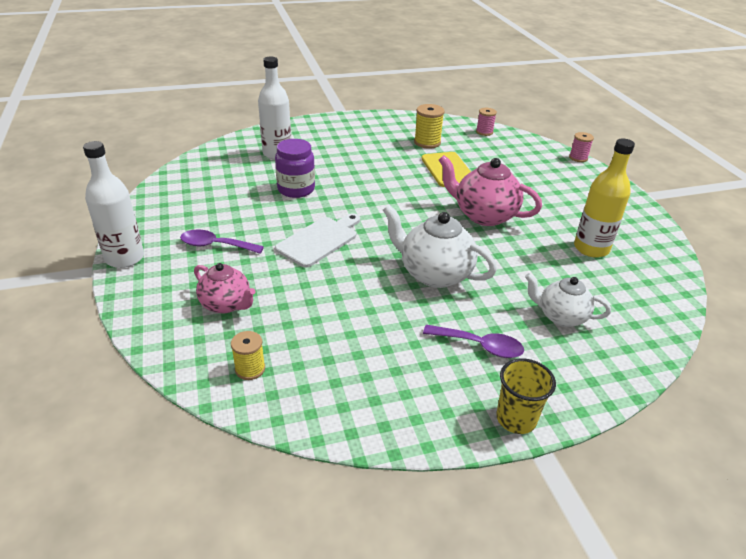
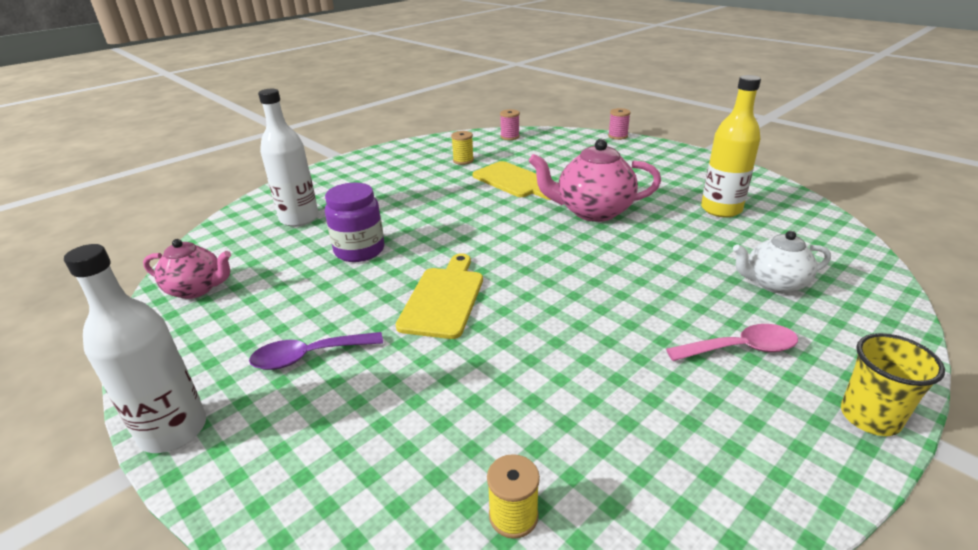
camera: 25 degrees left, 5 degrees down
pink teapot [194,263,256,313] -> pink teapot moved to [143,239,231,299]
white cutting board [275,213,360,268] -> yellow cutting board [396,253,483,339]
white teapot [383,205,497,288] -> none
yellow spool [414,104,445,149] -> yellow spool [451,131,474,165], size x0.66
purple spoon [423,325,524,358] -> pink spoon [666,324,798,361]

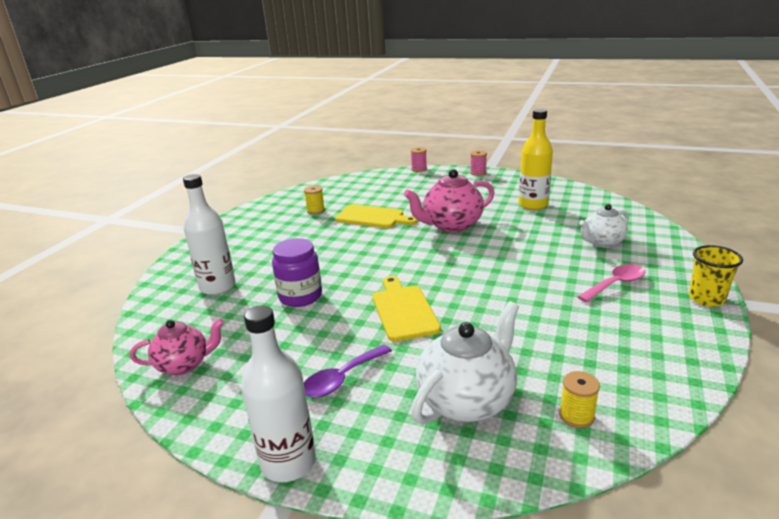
camera: 25 degrees left, 5 degrees down
pink spool [500,109,520,140] -> pink spool moved to [470,150,487,176]
none -> white teapot [411,301,519,425]

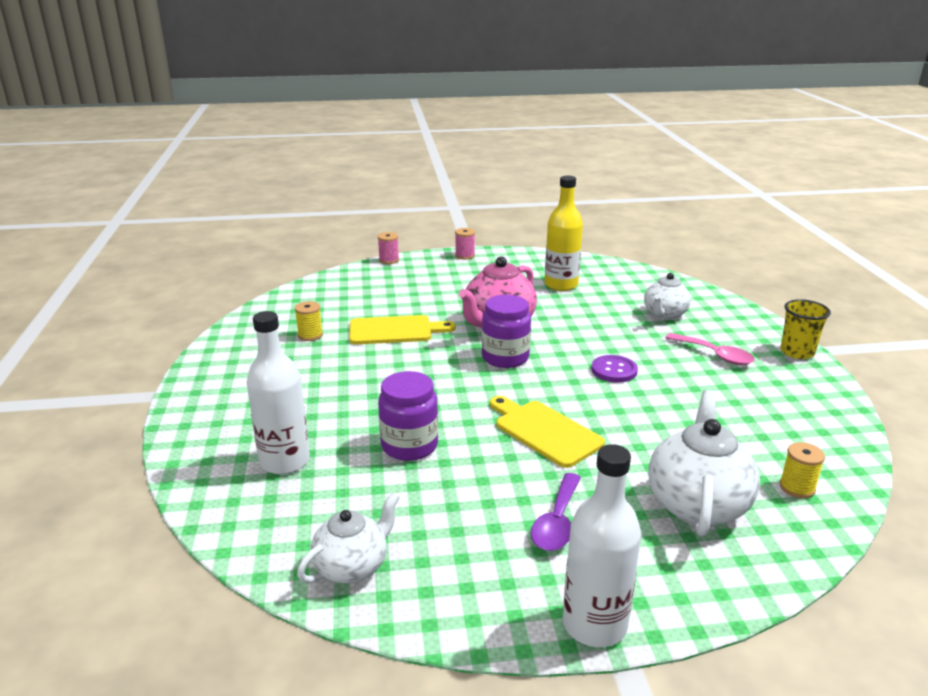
camera: 30 degrees left, 0 degrees up
pink teapot [130,319,224,375] -> white teapot [297,492,399,583]
pink spoon [577,264,645,303] -> pink spoon turned 105 degrees clockwise [666,333,755,365]
none -> purple jar [482,295,531,368]
none -> purple button [592,355,638,383]

